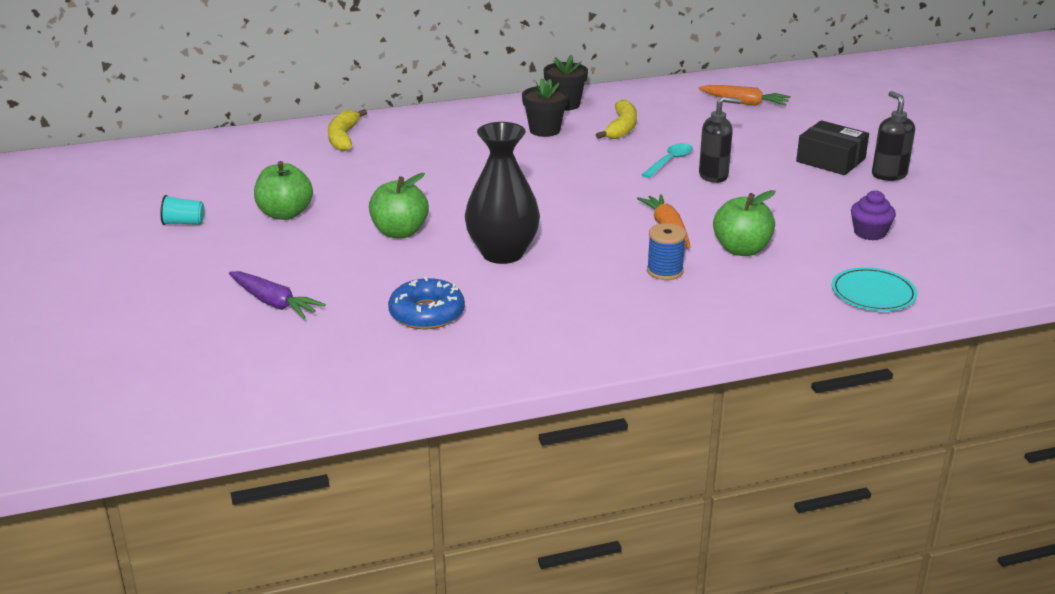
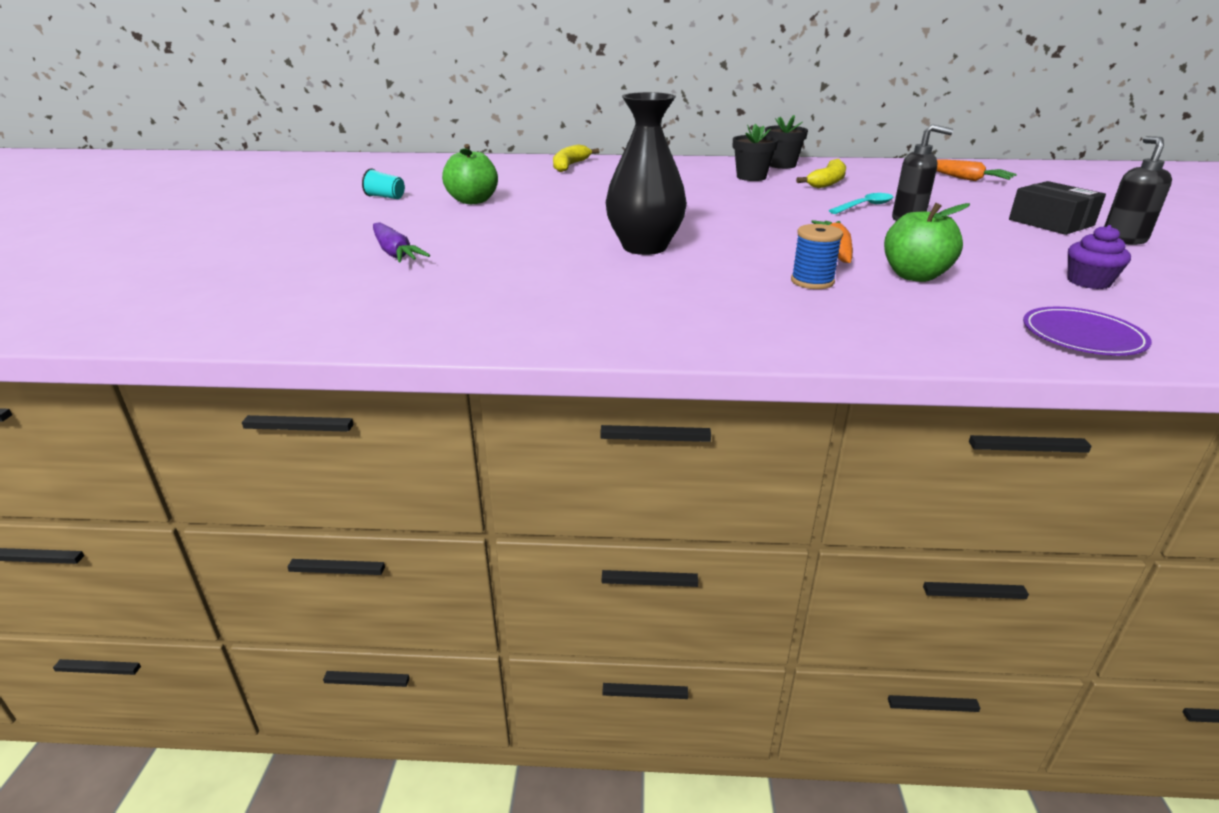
camera: 20 degrees right, 0 degrees up
green apple [369,173,429,238] -> none
blue donut [388,277,465,329] -> none
turquoise plate [832,267,918,311] -> purple plate [1023,307,1152,356]

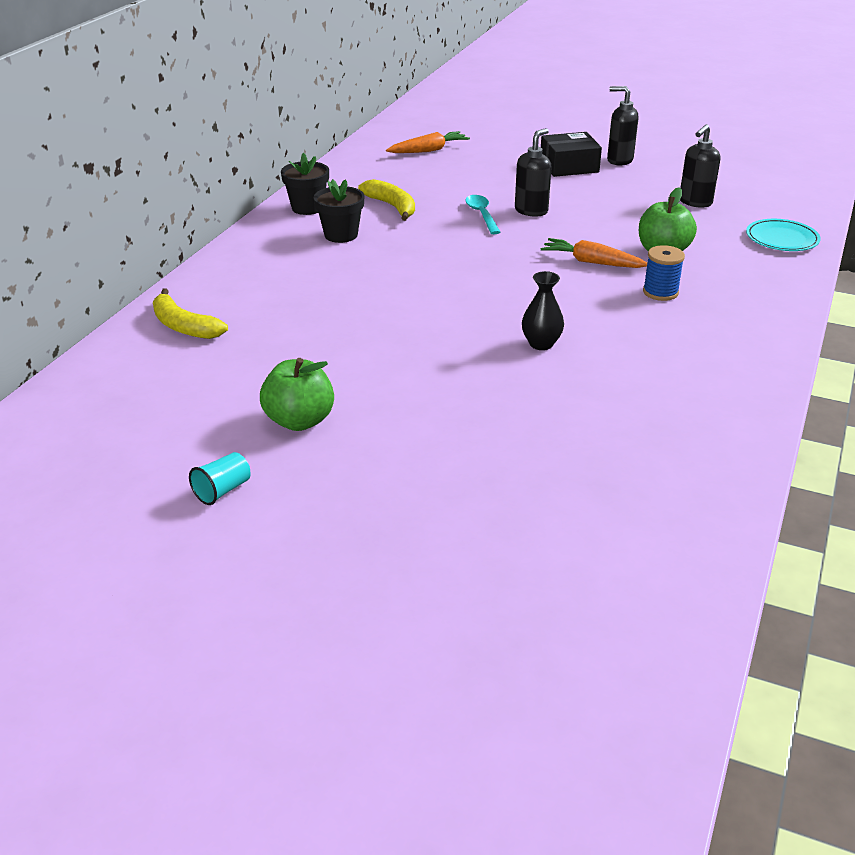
camera: 70 degrees left, 5 degrees up
purple carrot [373,222,430,263] -> none
black vase [606,92,687,255] -> black vase [522,271,564,350], size x0.53
purple plate [1023,307,1152,356] -> turquoise plate [746,219,821,251]
purple cupcake [1068,225,1131,289] -> black soap dispenser [680,124,720,207]

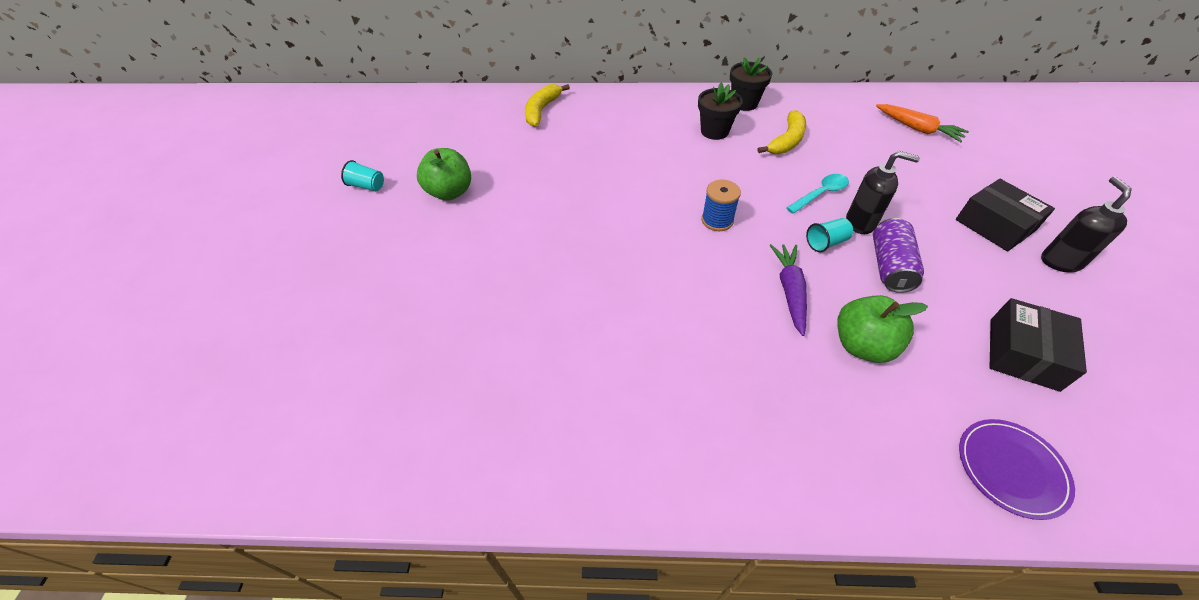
camera: 70 degrees right, 15 degrees up
black vase [522,271,564,350] -> none
orange carrot [541,238,647,268] -> purple carrot [770,244,807,336]
blue spool [643,245,685,301] -> blue spool moved to [702,180,741,231]
black soap dispenser [680,124,720,207] -> black box [990,298,1087,392]
turquoise plate [746,219,821,251] -> purple plate [959,419,1075,520]
none -> turquoise cup [806,218,853,252]
none -> purple can [873,218,924,293]

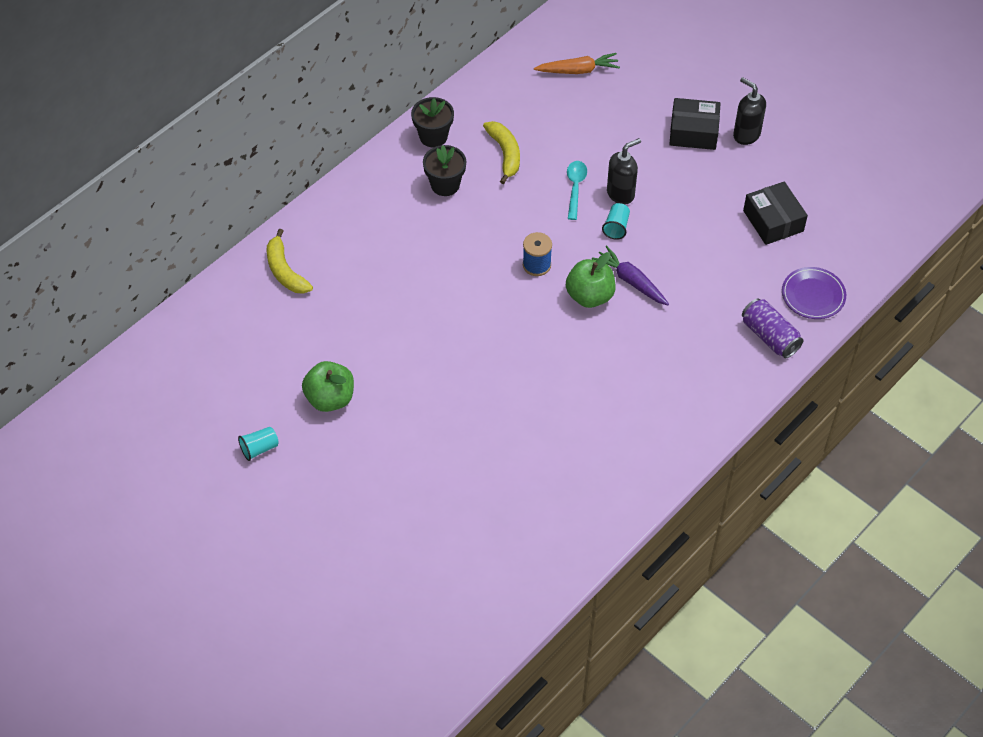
camera: 50 degrees left, 5 degrees up
green apple [837,295,928,363] -> green apple moved to [566,252,616,308]
purple can [873,218,924,293] -> purple can moved to [742,299,803,358]

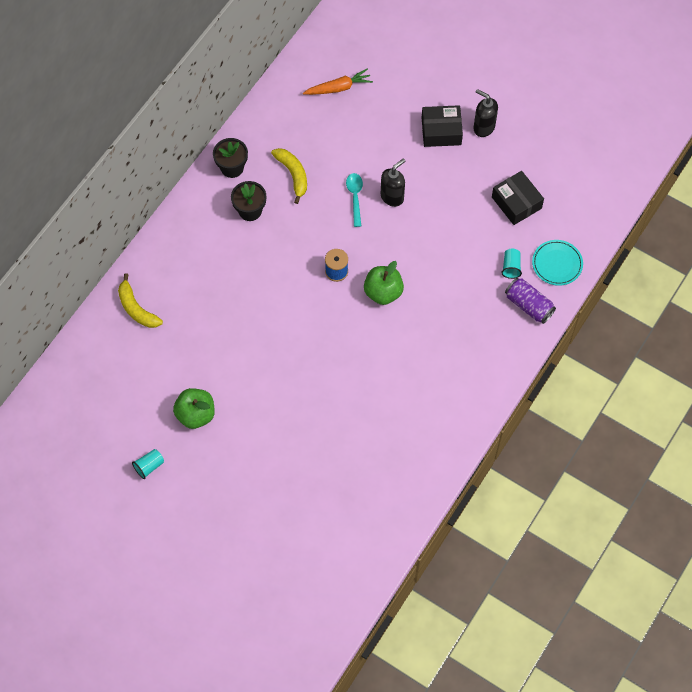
camera: 10 degrees left, 10 degrees up
purple carrot [592,245,669,305] -> none
turquoise cup [602,203,630,240] -> turquoise cup moved to [501,249,522,279]
purple plate [782,267,846,319] -> turquoise plate [532,240,583,286]

